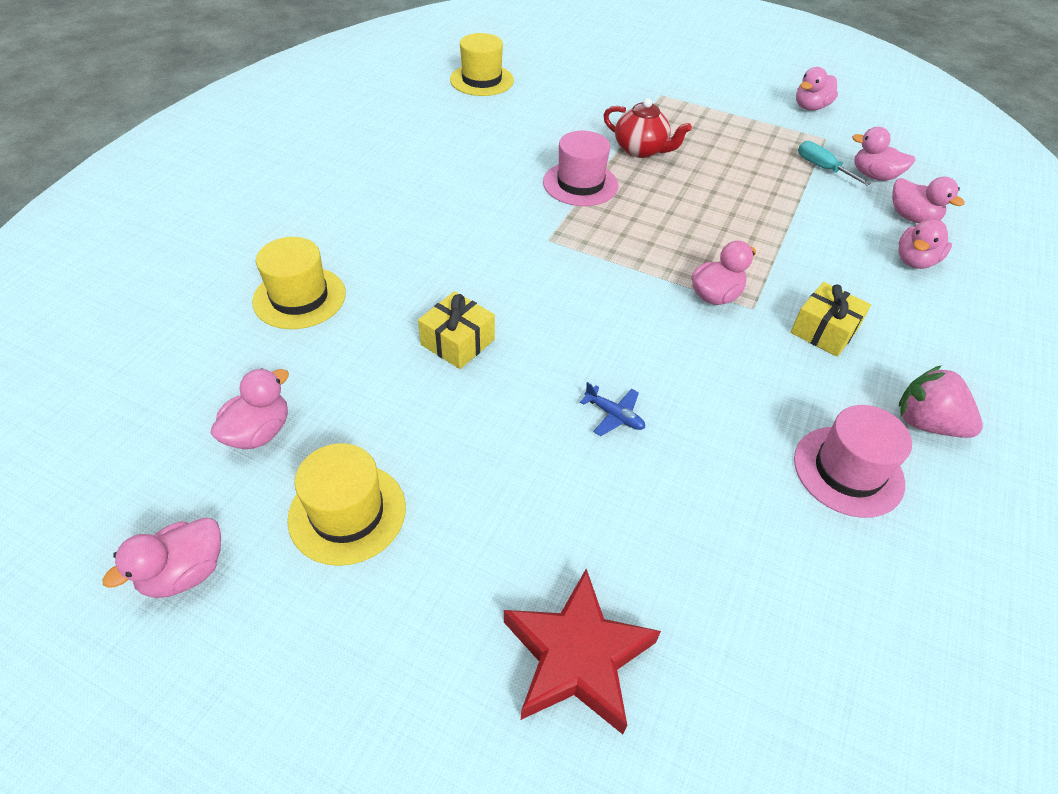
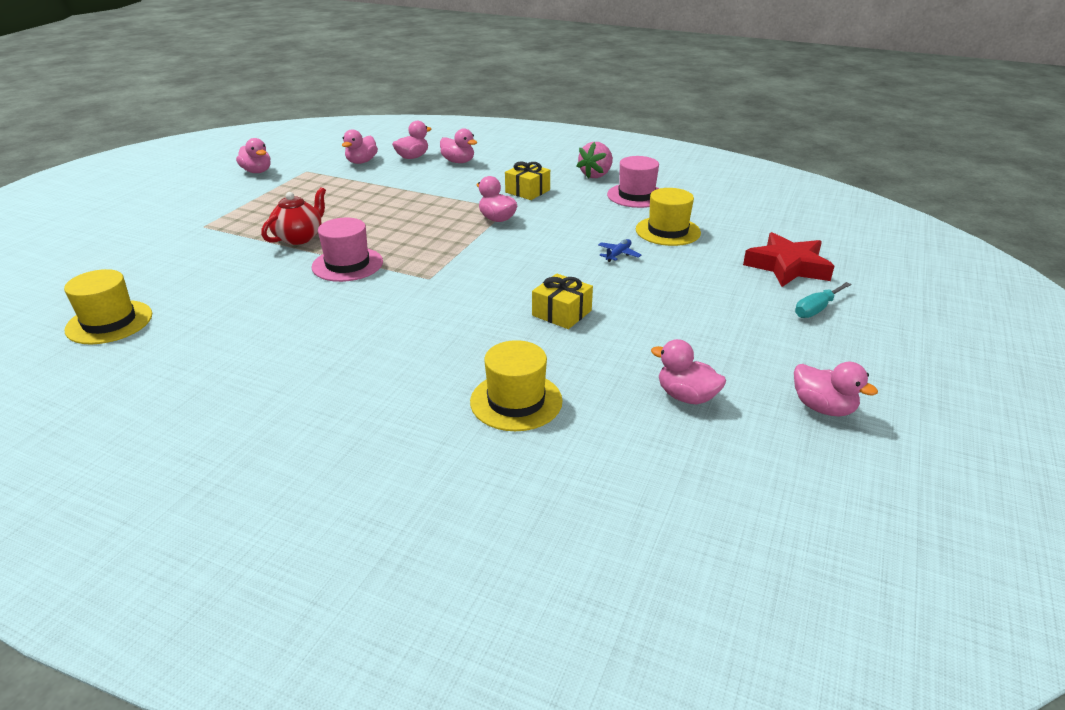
camera: 90 degrees left, 15 degrees down
yellow hat [287,443,406,566] -> yellow hat moved to [636,188,701,246]
turquoise screwdriver [798,141,871,186] -> turquoise screwdriver moved to [795,282,851,318]

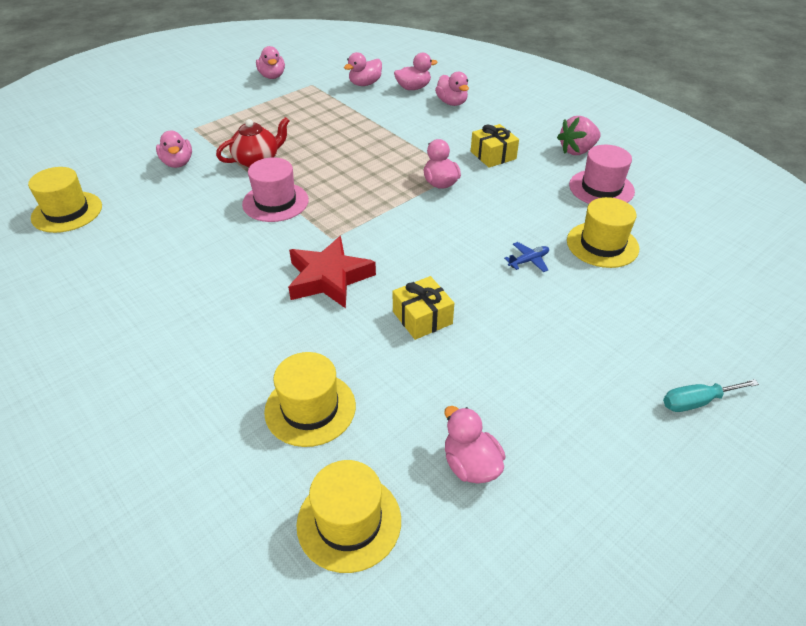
camera: 25 degrees right, 10 degrees up
red star [743,232,834,287] -> red star moved to [288,236,376,308]
pink duck [794,362,878,416] -> pink duck moved to [156,131,192,168]
none -> yellow hat [297,460,401,573]

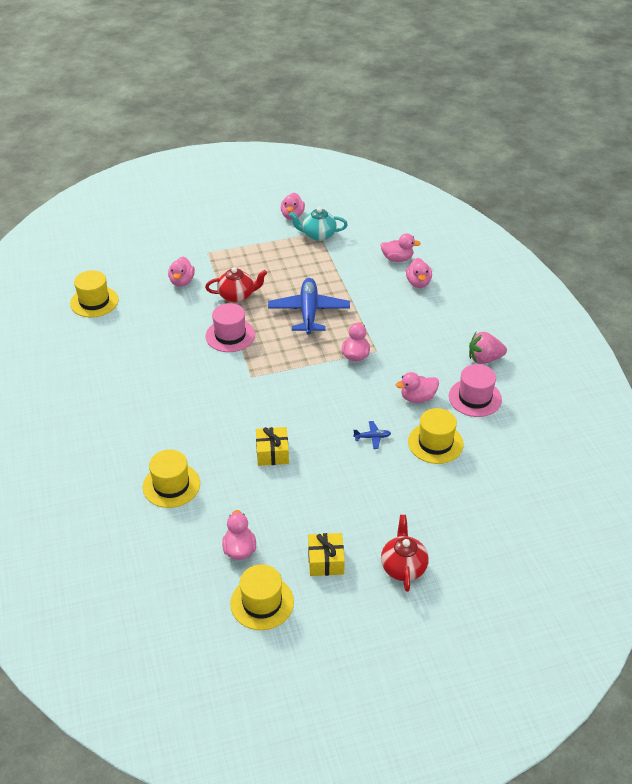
camera: 25 degrees right, 0 degrees up
red star [288,236,376,308] -> none
yellow hat [297,460,401,573] -> yellow hat moved to [230,564,294,630]
pink duck [344,52,382,86] -> pink duck moved to [396,372,439,403]
yellow gift [471,124,519,167] -> yellow gift moved to [308,533,345,576]
turquoise screwdriver [663,379,759,412] -> red teapot [381,515,429,592]
none -> blue plane [268,278,350,335]
none -> turquoise teapot [289,207,348,241]

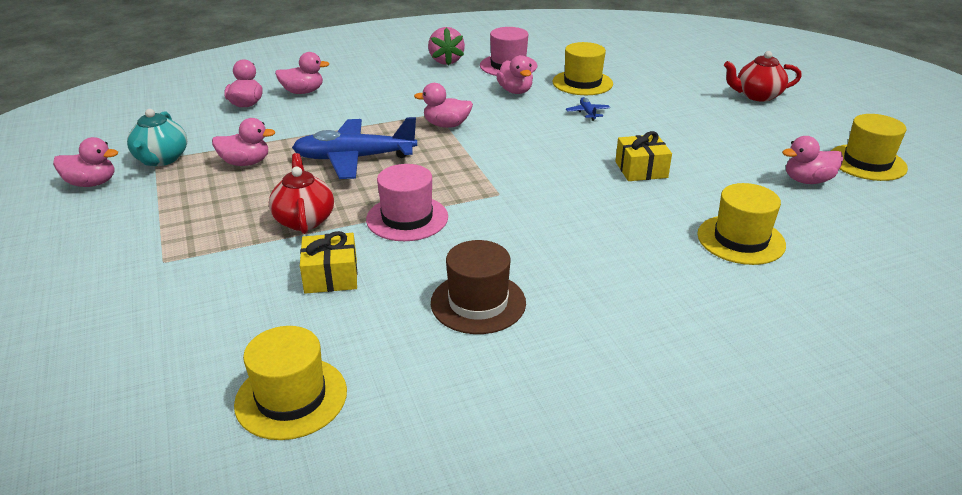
camera: 95 degrees left, 10 degrees down
pink duck [168,257,195,287] -> pink duck moved to [212,118,275,166]
yellow gift [308,533,345,576] -> yellow gift moved to [300,231,358,294]
none -> brown hat [431,240,526,334]

